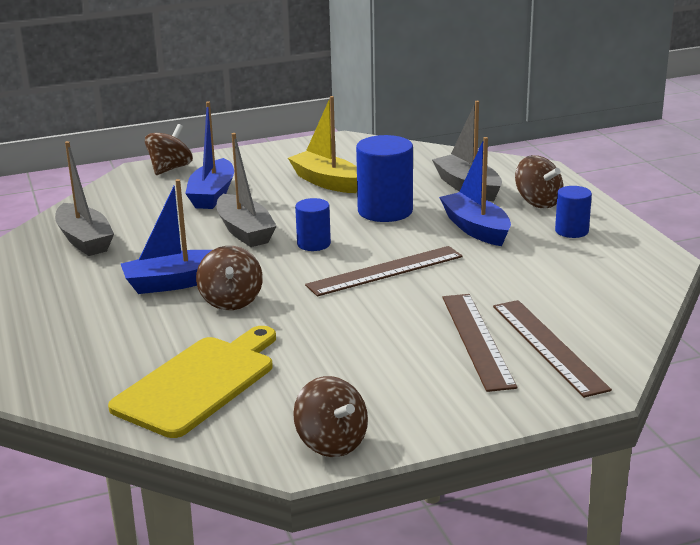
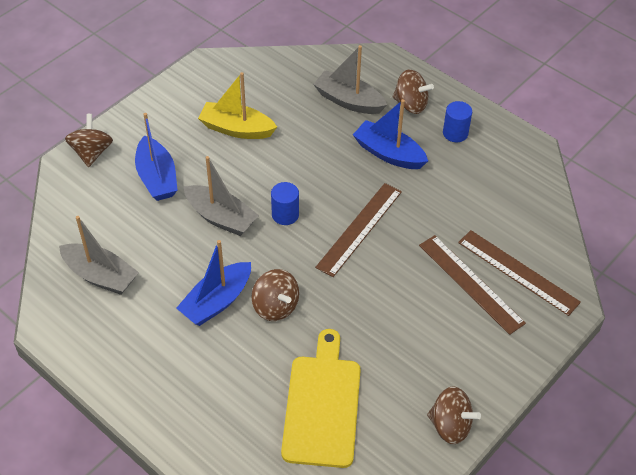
camera: 30 degrees left, 25 degrees up
blue cylinder [356,135,413,222] -> none

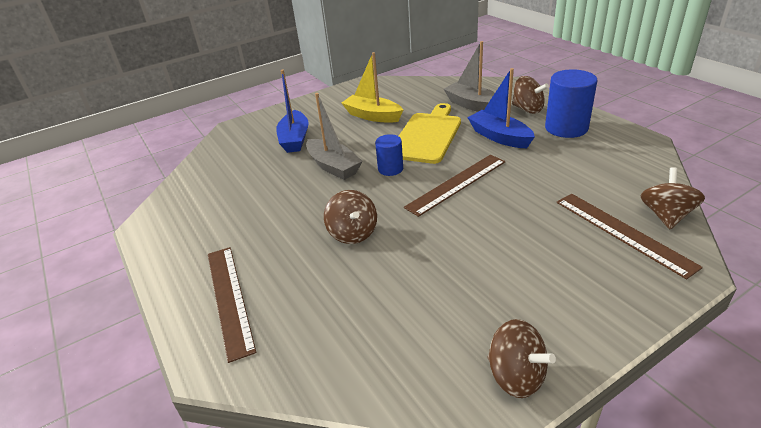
camera: 20 degrees right, 15 degrees down
grey boat [59,216,139,295] -> none
brown spinning top [65,114,113,167] -> brown spinning top moved to [641,167,705,229]
blue boat [176,240,251,326] -> none
yellow cutting board [281,329,361,468] -> yellow cutting board moved to [399,103,461,164]
brown ruler [419,235,526,335] -> brown ruler moved to [208,247,256,363]
blue cylinder [443,101,472,142] -> blue cylinder [545,69,598,138], size x1.74

